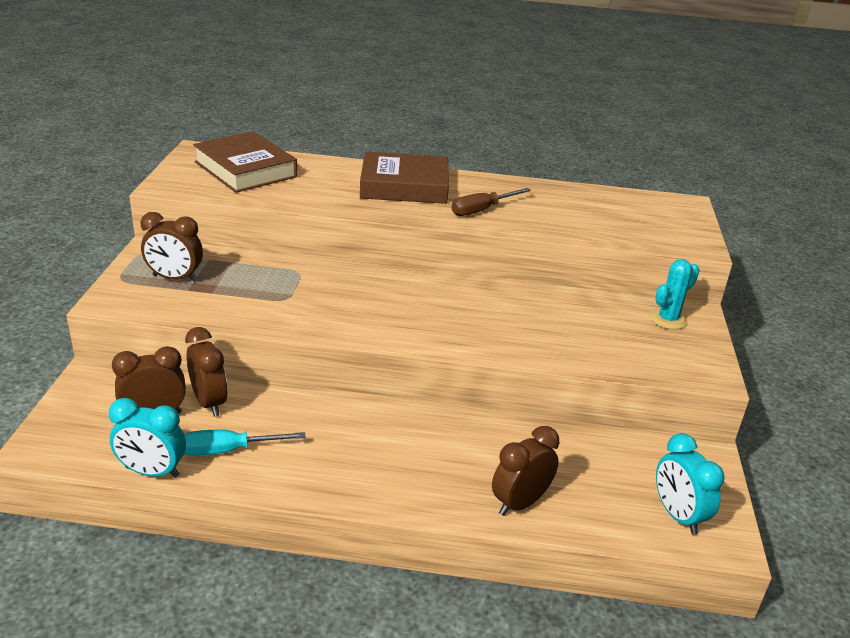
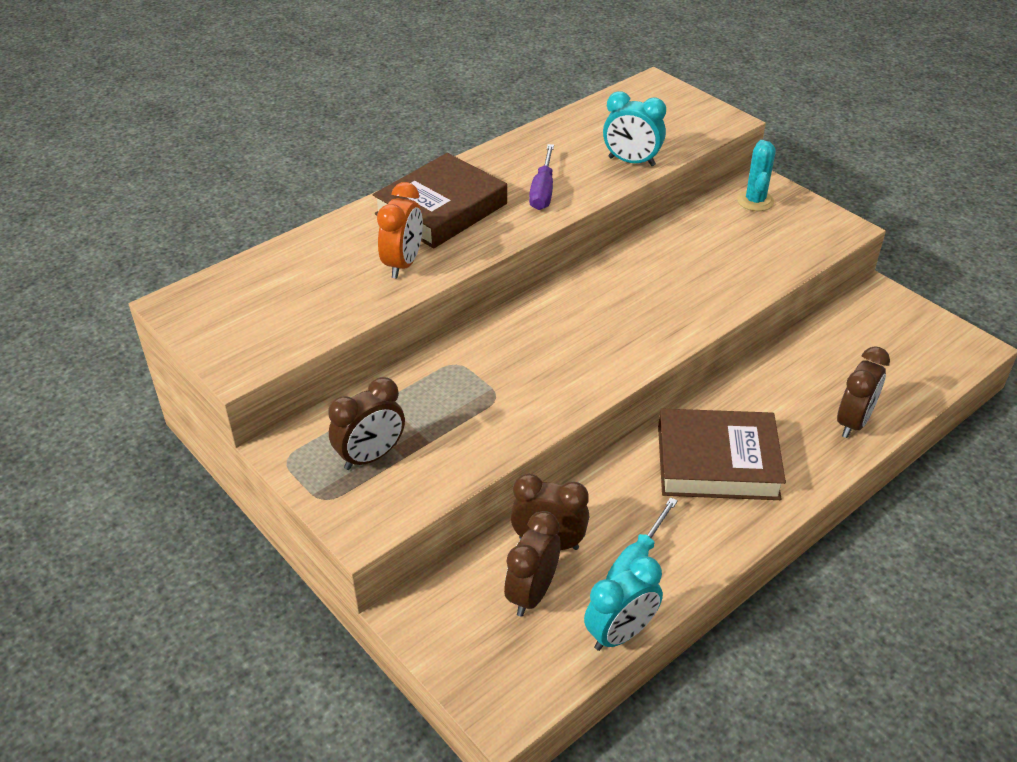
camera: 45 degrees left, 10 degrees up
brown book [193,131,297,193] -> brown book moved to [658,409,786,500]
brown screwdriver [452,188,531,216] -> purple screwdriver [529,144,554,210]
brown clock [492,426,559,516] -> brown clock turned 150 degrees counterclockwise [837,346,890,438]
turquoise clock [656,433,724,535] -> turquoise clock moved to [603,91,666,166]
none -> orange clock [377,182,423,278]

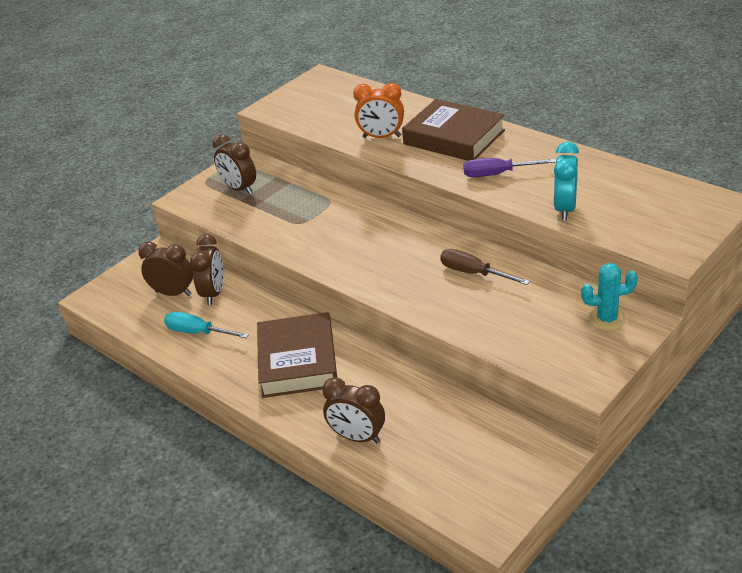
camera: 85 degrees right, 5 degrees down
turquoise clock [584,556,663,651] -> none
none -> brown screwdriver [440,249,530,285]

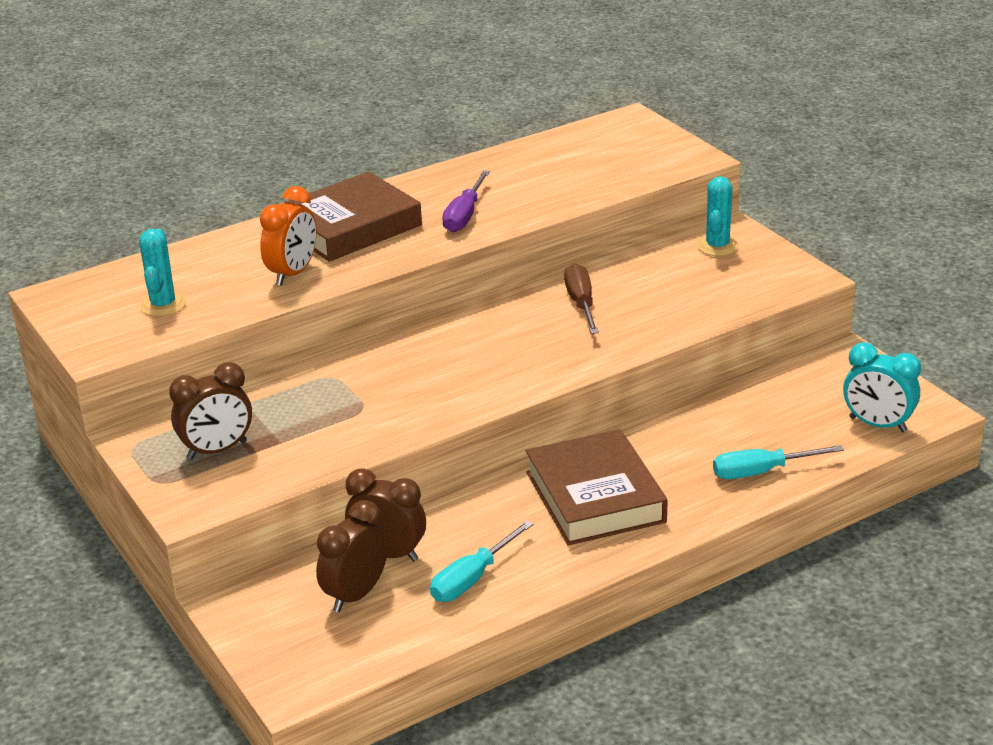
camera: 75 degrees left, 5 degrees down
brown book [257,312,337,398] -> brown book turned 60 degrees clockwise [526,429,668,545]
brown clock [322,377,385,443] -> turquoise screwdriver [713,445,844,479]
brown screwdriver [440,249,530,285] -> brown screwdriver turned 120 degrees clockwise [564,263,599,334]
turquoise clock [554,141,579,220] -> turquoise clock moved to [843,343,921,432]
none -> turquoise cactus [139,229,186,317]

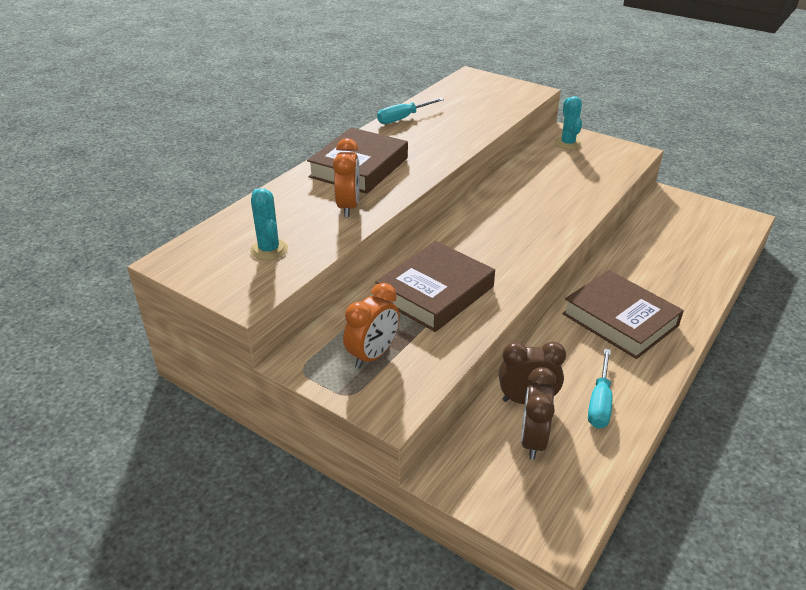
camera: 25 degrees left, 5 degrees up
brown clock [169,362,252,460] -> orange clock [343,283,400,369]
purple screwdriver [442,170,490,232] -> none
brown screwdriver [564,263,599,334] -> none
turquoise screwdriver [713,445,844,479] -> turquoise screwdriver moved to [377,98,444,124]
turquoise clock [843,343,921,432] -> none
none -> brown book [375,241,495,332]

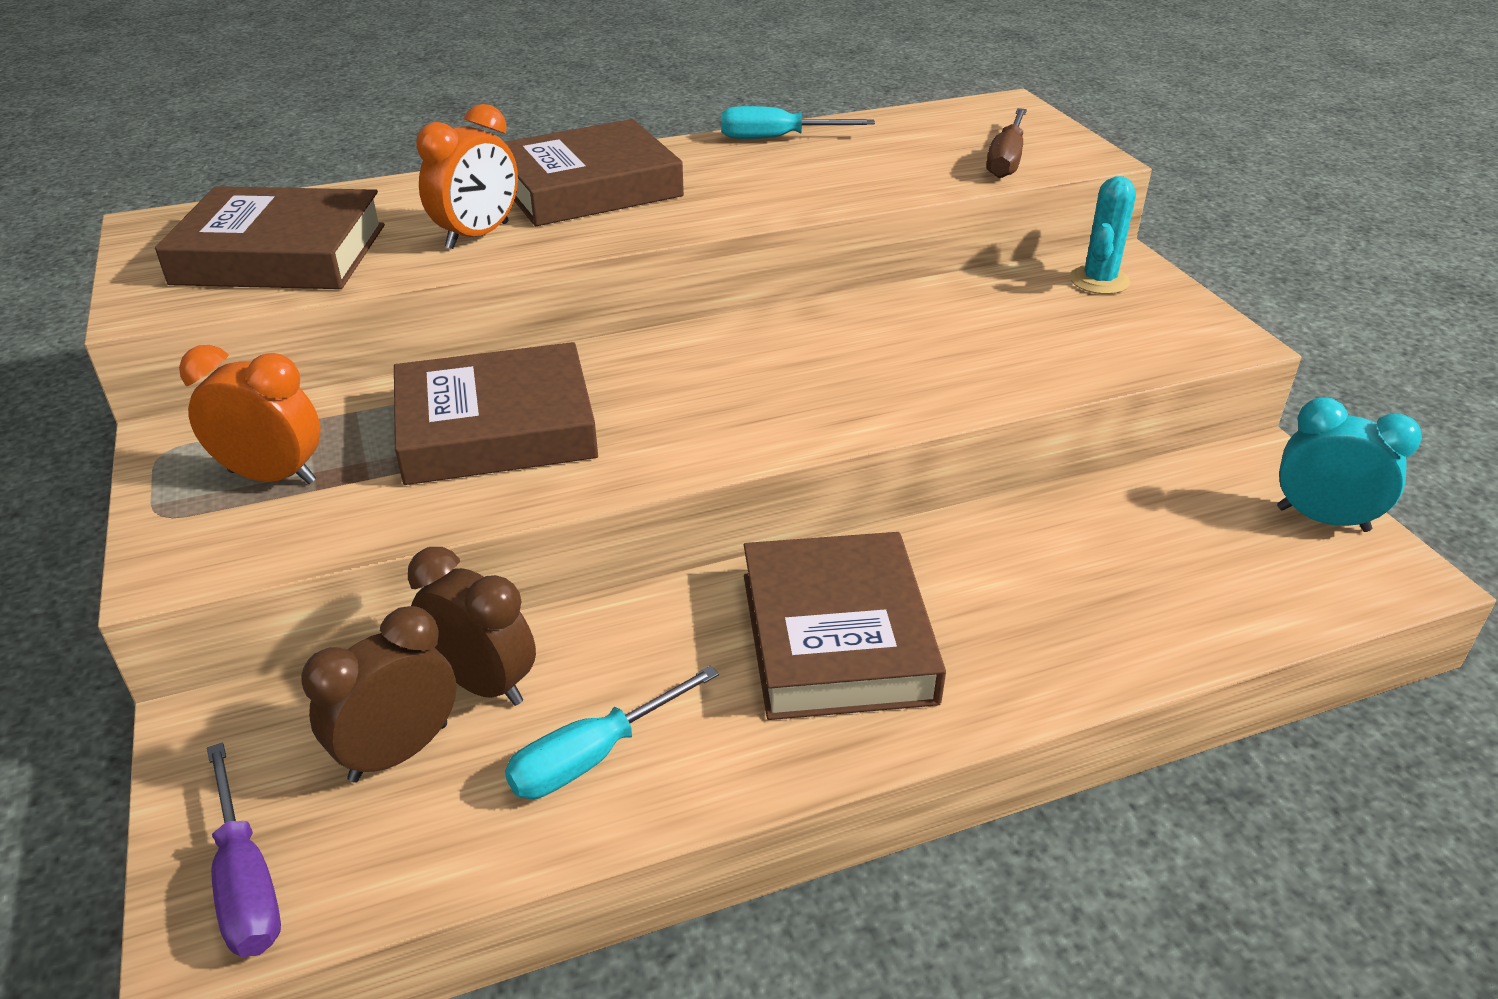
camera: 35 degrees right, 0 degrees up
turquoise cactus [250,188,288,260] -> brown book [155,186,385,289]
orange clock [343,283,400,369] -> orange clock turned 150 degrees counterclockwise [179,345,321,484]
none -> purple screwdriver [207,742,281,957]
none -> brown screwdriver [986,108,1027,178]
none -> turquoise clock [1277,397,1422,532]

